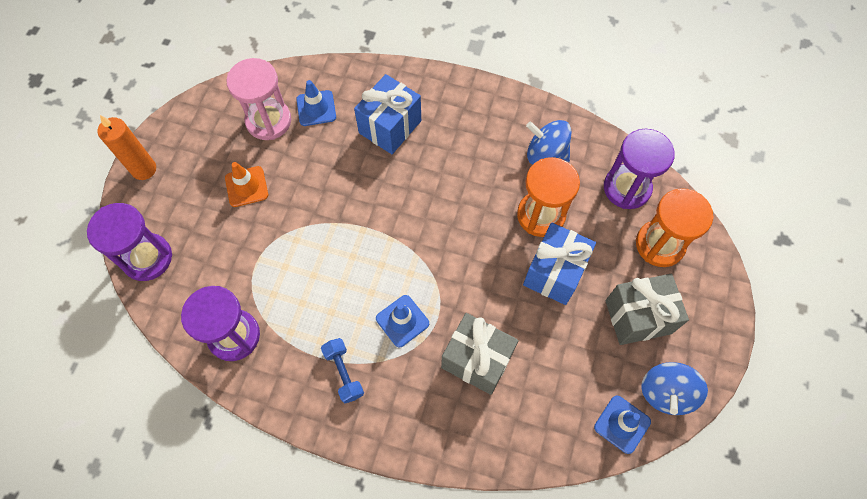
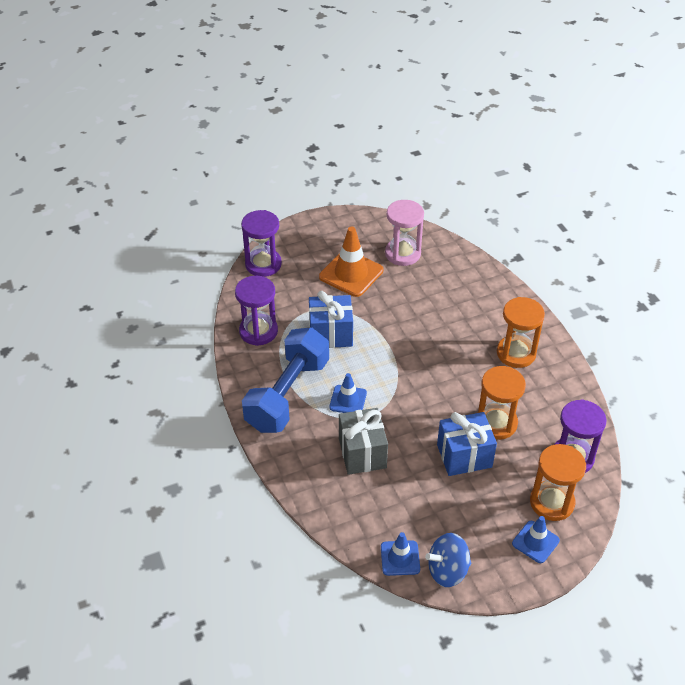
camera: 50 degrees right, 20 degrees down
orange candle [98,115,156,180] -> none
orange traffic cone [225,162,268,207] -> orange traffic cone [319,227,383,297], size x1.70
blue traffic cone [296,80,336,126] -> blue traffic cone moved to [512,516,560,563]
blue dumbbell [321,338,364,403] -> blue dumbbell [242,328,329,433], size x2.42
blue gift [354,74,421,154] -> blue gift moved to [309,291,353,348]
blue spinning top [526,120,571,164] -> none
grey gift [605,274,689,345] -> none
none -> orange hourglass [497,297,545,368]

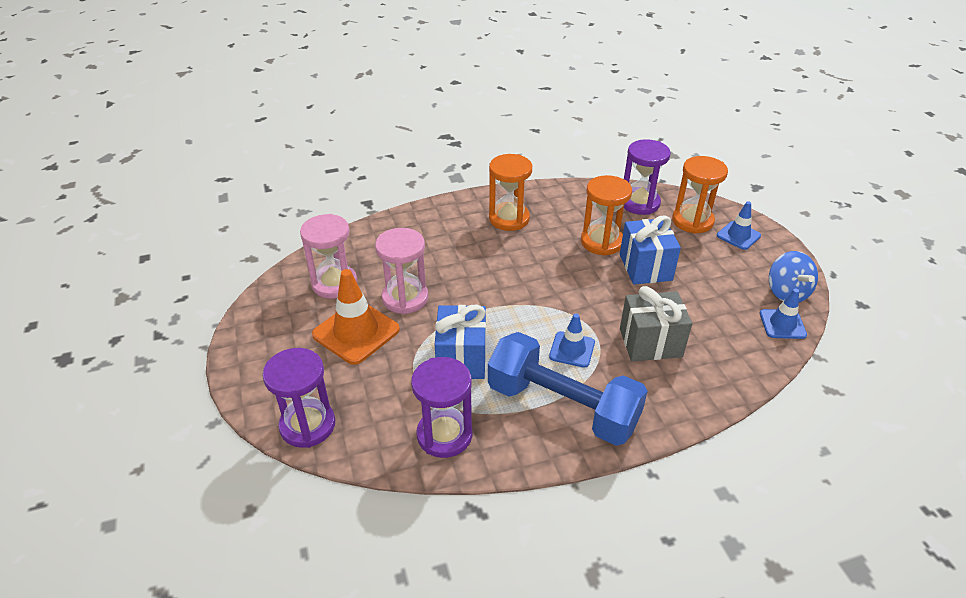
camera: 85 degrees left, 5 degrees down
none -> pink hourglass [375,228,428,314]

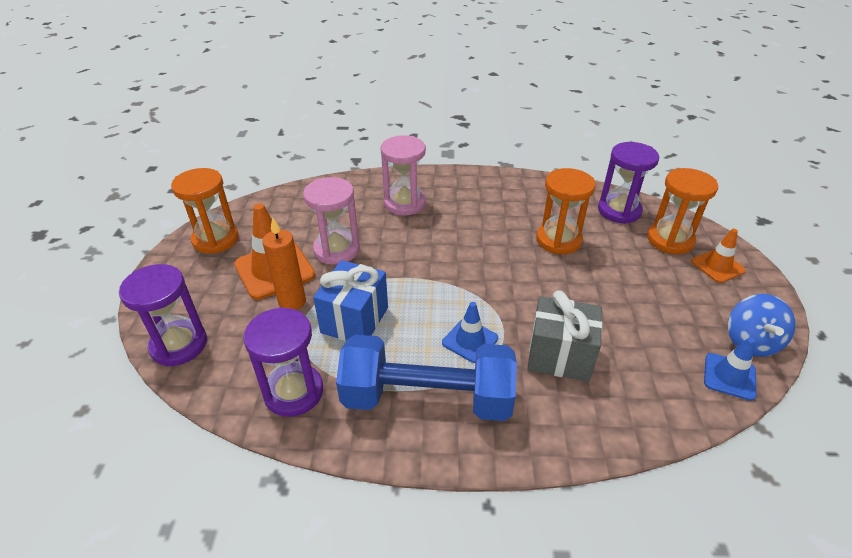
camera: 20 degrees right, 0 degrees up
pink hourglass [300,214,357,299] -> pink hourglass moved to [380,135,426,215]
blue dumbbell [488,332,648,446] -> blue dumbbell turned 45 degrees counterclockwise [336,335,517,421]
orange hourglass [489,154,532,231] -> orange hourglass moved to [171,168,239,254]
blue gift [620,216,681,285] -> none
blue traffic cone [717,201,761,250] -> orange traffic cone [691,229,746,283]
none -> orange candle [262,217,306,310]

